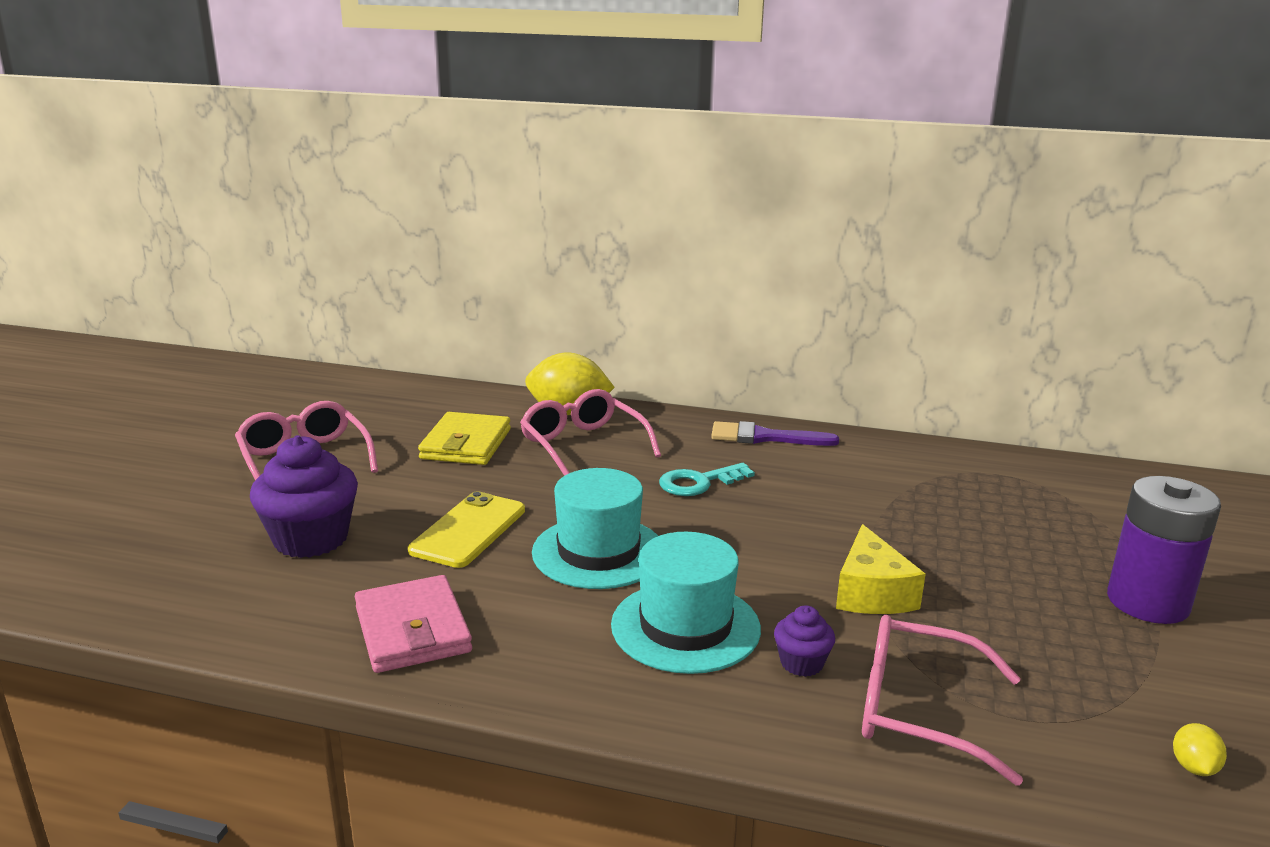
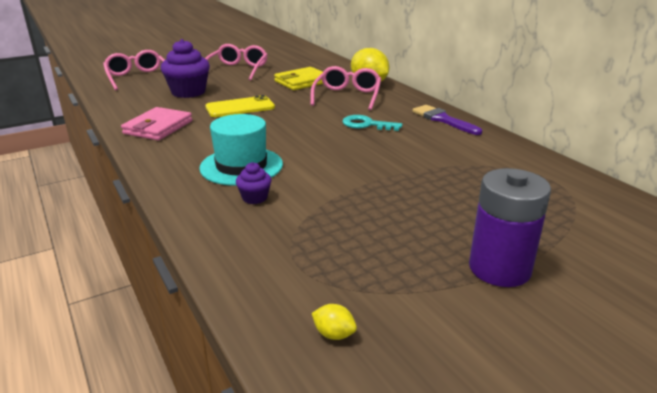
camera: 45 degrees right, 5 degrees up
turquoise hat [532,468,658,589] -> none
yellow cheese [836,524,926,614] -> none
pink glasses [862,615,1023,786] -> pink glasses moved to [103,50,165,90]
yellow lemon [1173,723,1227,776] -> yellow lemon turned 60 degrees clockwise [312,304,357,340]

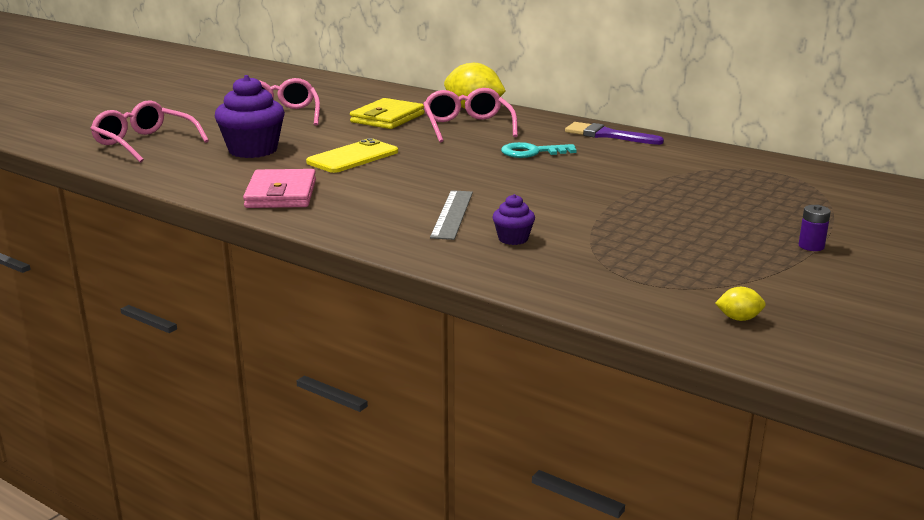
camera: 25 degrees left, 5 degrees down
turquoise hat [199,114,283,186] -> grey ruler [430,190,473,240]
purple battery [469,168,551,287] -> purple battery [799,205,831,251], size x0.41

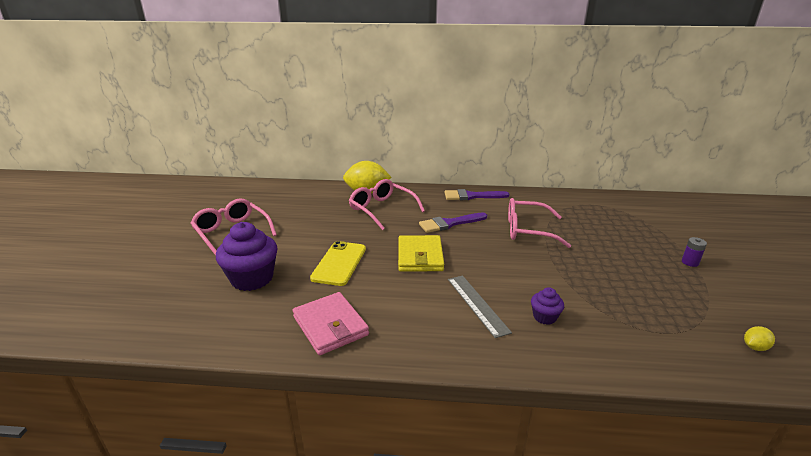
camera: 30 degrees left, 5 degrees up
pink glasses [90,100,209,163] -> pink glasses moved to [508,198,571,248]
yellow wallet [350,98,424,129] -> yellow wallet moved to [398,235,444,272]
turquoise key [501,142,577,158] -> purple brush [419,213,487,233]

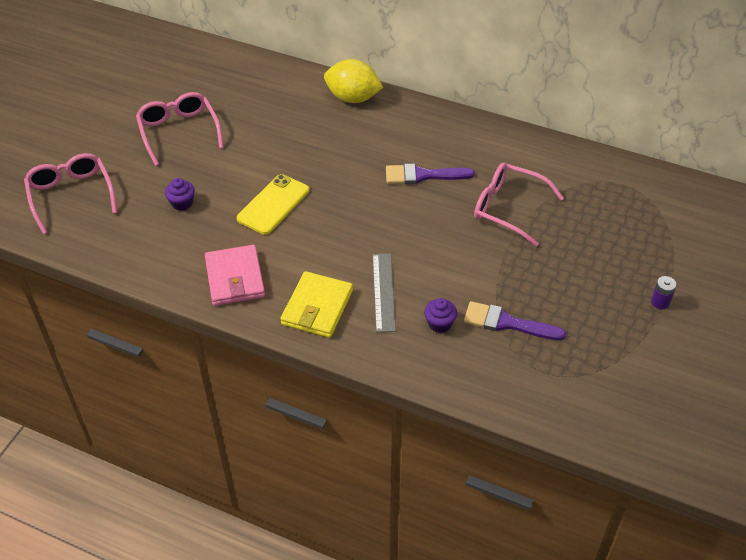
camera: 20 degrees right, 20 degrees up
purple cupcake [216,222,278,291] -> purple cupcake [165,178,195,211], size x0.50
pink glasses [349,179,425,230] -> pink glasses moved to [24,153,117,234]
yellow wallet [398,235,444,272] -> yellow wallet moved to [280,271,353,338]
purple brush [444,189,510,200] -> purple brush moved to [464,301,566,340]
yellow lemon [744,326,775,351] -> none

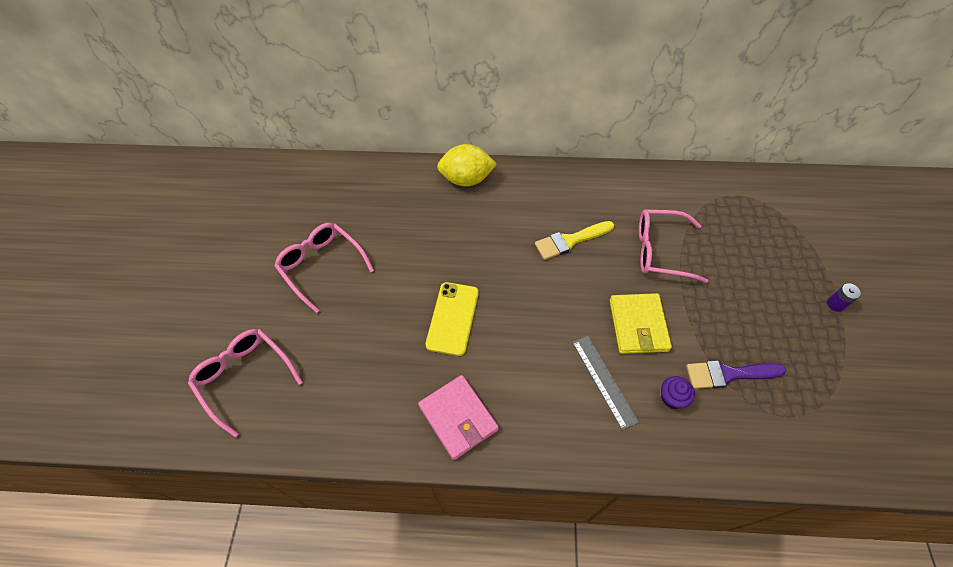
camera: 20 degrees left, 10 degrees up
purple cupcake [165,178,195,211] -> none
yellow wallet [280,271,353,338] -> yellow wallet moved to [610,293,672,354]
purple brush [386,164,475,184] -> yellow brush [535,221,614,260]

